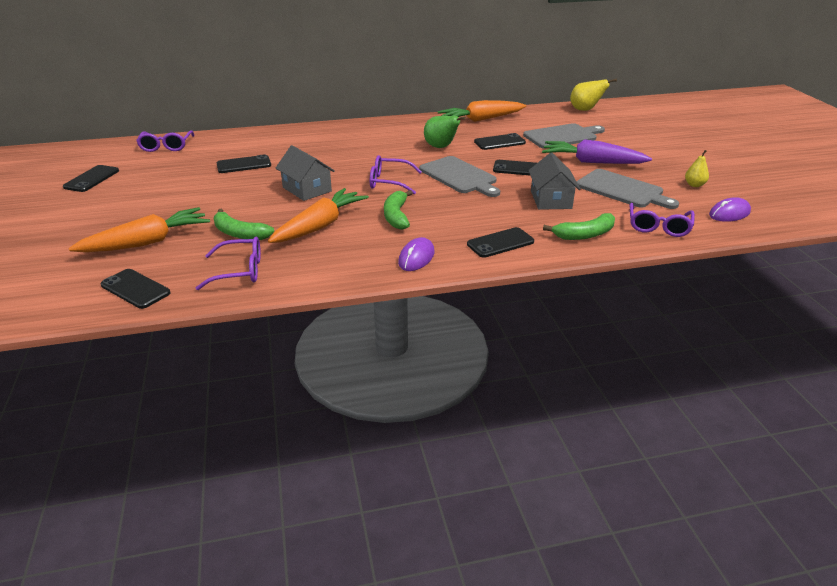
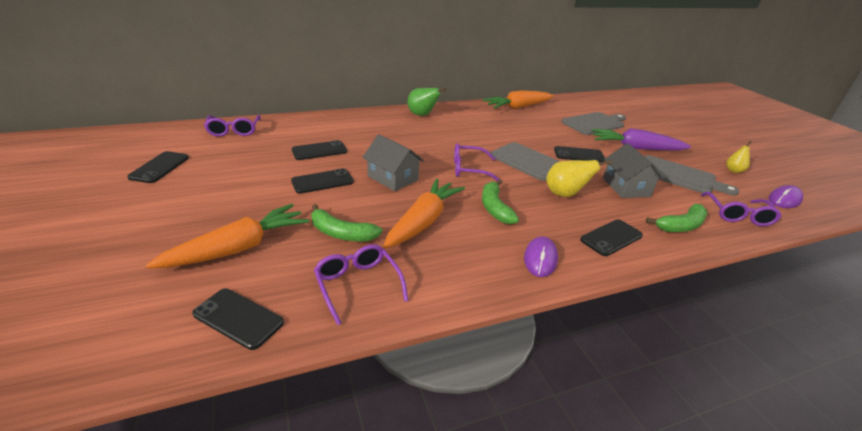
camera: 10 degrees left, 0 degrees up
purple glasses [196,237,261,290] -> purple glasses turned 105 degrees counterclockwise [314,244,409,325]
green pear [424,116,466,148] -> green pear moved to [408,88,446,116]
black phone [474,133,526,150] -> black phone moved to [291,168,354,194]
yellow pear [570,79,617,111] -> yellow pear moved to [546,160,612,197]

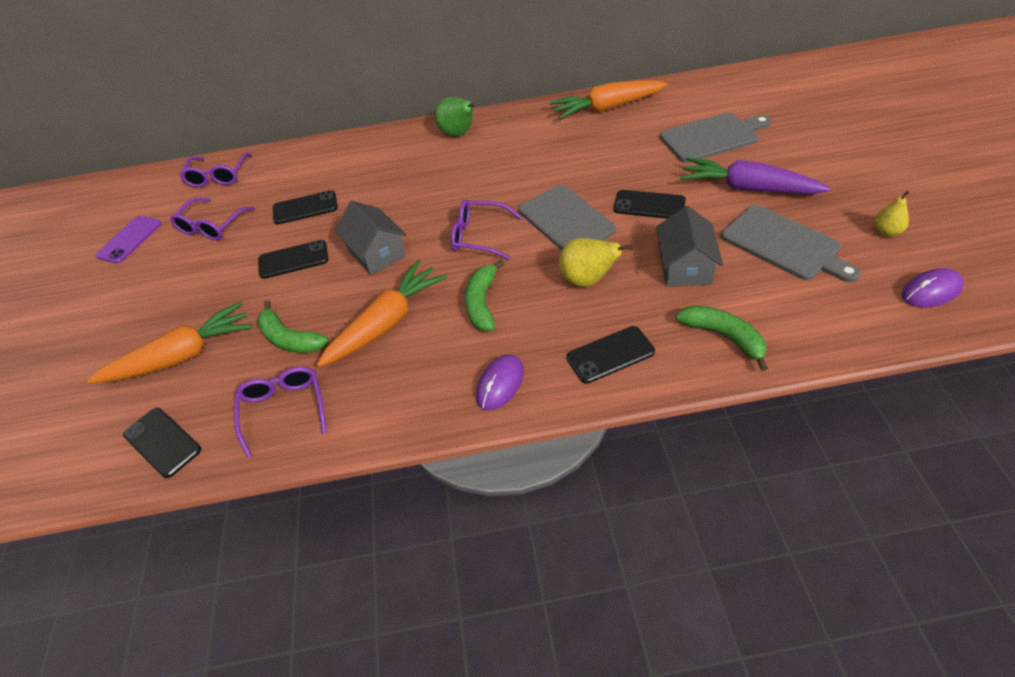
camera: 20 degrees right, 15 degrees up
black phone [127,151,189,183] -> purple phone [96,216,161,264]
green banana [646,204,707,232] -> green banana turned 120 degrees counterclockwise [675,305,768,371]
purple glasses [701,192,782,226] -> purple glasses moved to [170,198,255,240]

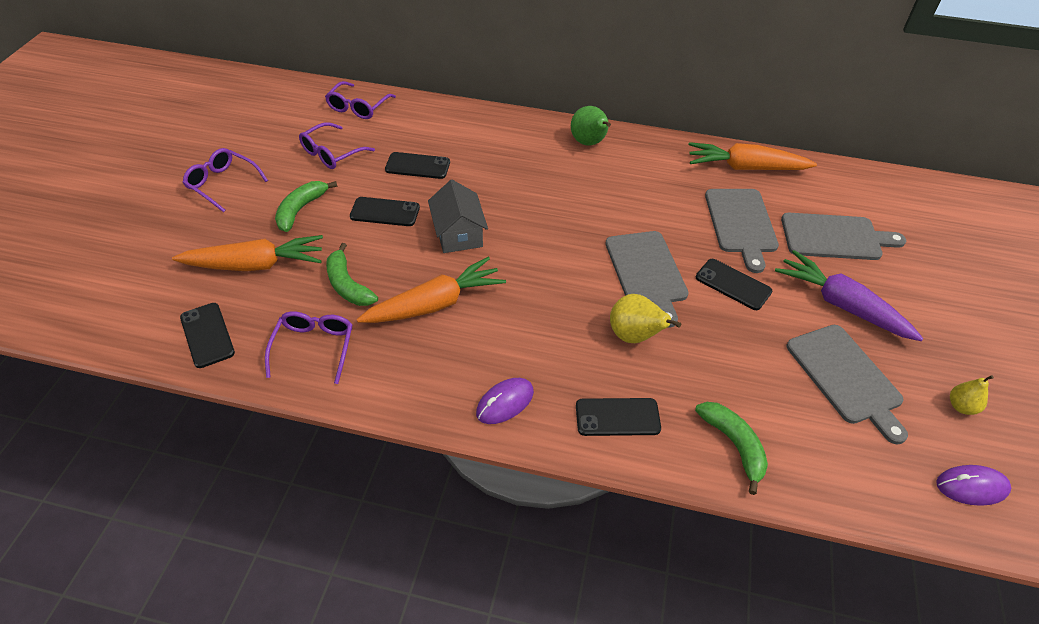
camera: 15 degrees right, 0 degrees up
purple phone [96,216,161,264] -> none
purple glasses [451,200,521,260] -> purple glasses moved to [182,148,268,212]
green banana [464,259,505,331] -> green banana moved to [275,181,337,232]
grey house [656,206,723,287] -> none
none -> grey cutting board [705,189,779,273]

